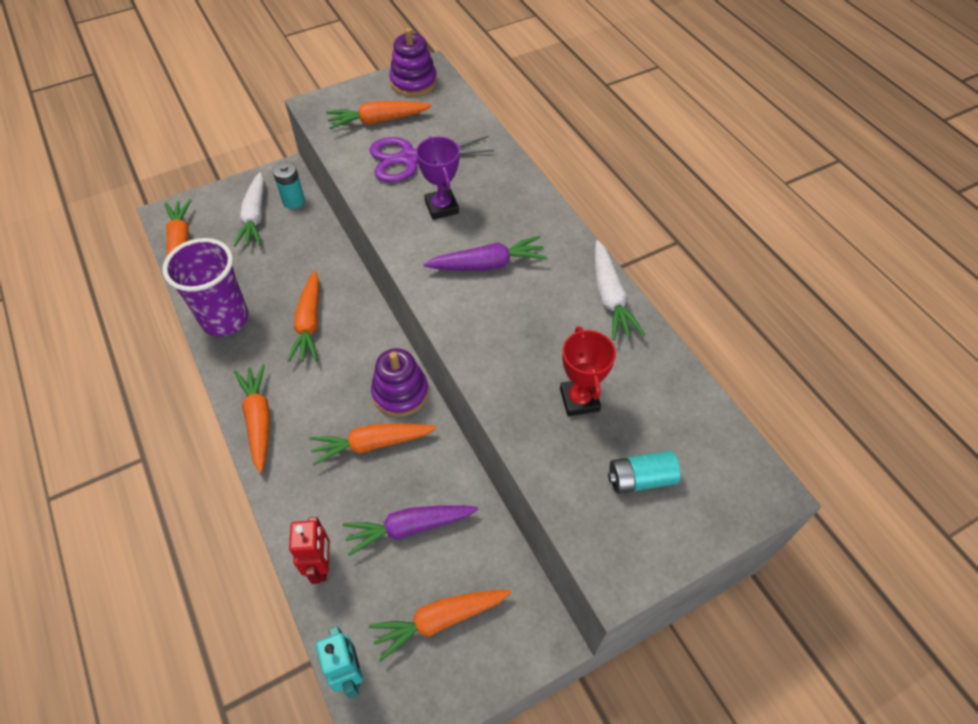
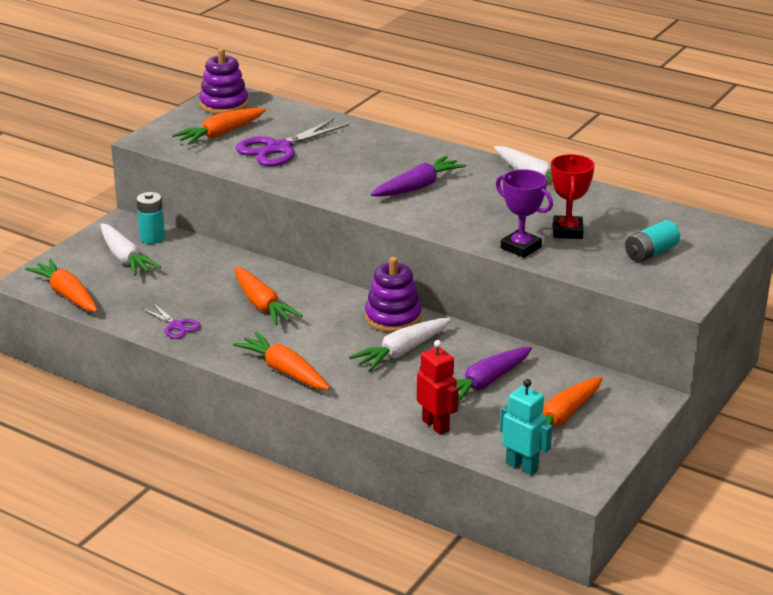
camera: 30 degrees left, 25 degrees down
purple cup [162,238,248,336] -> purple scissors [142,303,201,339]
orange carrot [310,423,436,466] -> white carrot [349,318,451,371]
purple trophy [416,136,460,220] -> purple trophy moved to [496,169,553,258]
red trophy [560,326,616,416] -> red trophy turned 45 degrees clockwise [551,154,595,239]

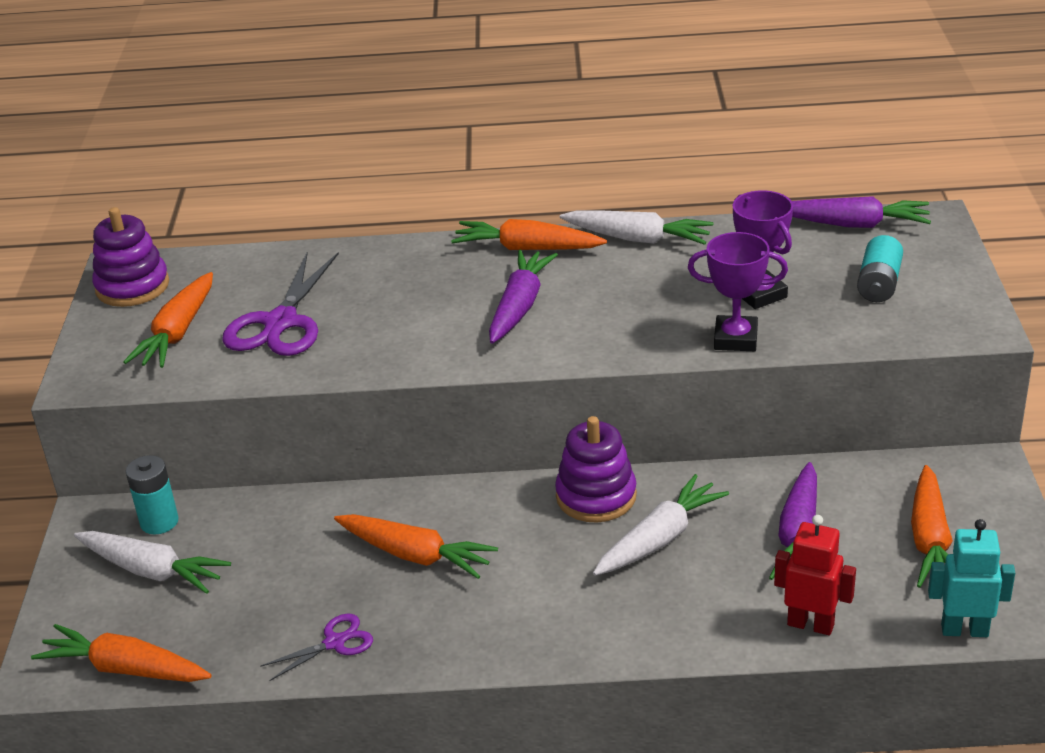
camera: 30 degrees left, 5 degrees up
purple scissors [142,303,201,339] -> purple scissors turned 45 degrees counterclockwise [260,613,373,681]
orange carrot [233,332,330,390] -> orange carrot moved to [451,219,607,250]
white carrot [349,318,451,371] -> white carrot turned 150 degrees counterclockwise [593,474,729,576]
red trophy [551,154,595,239] -> purple trophy [733,190,793,309]
none -> purple carrot [792,196,931,228]

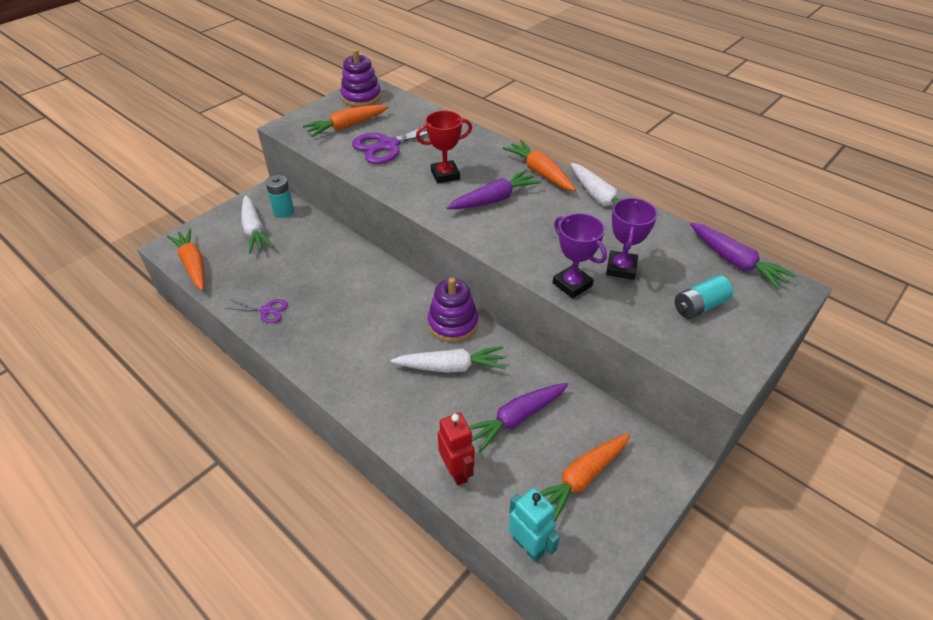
camera: 40 degrees right, 10 degrees up
orange carrot [334,514,498,579] -> none
none -> red trophy [416,110,472,184]

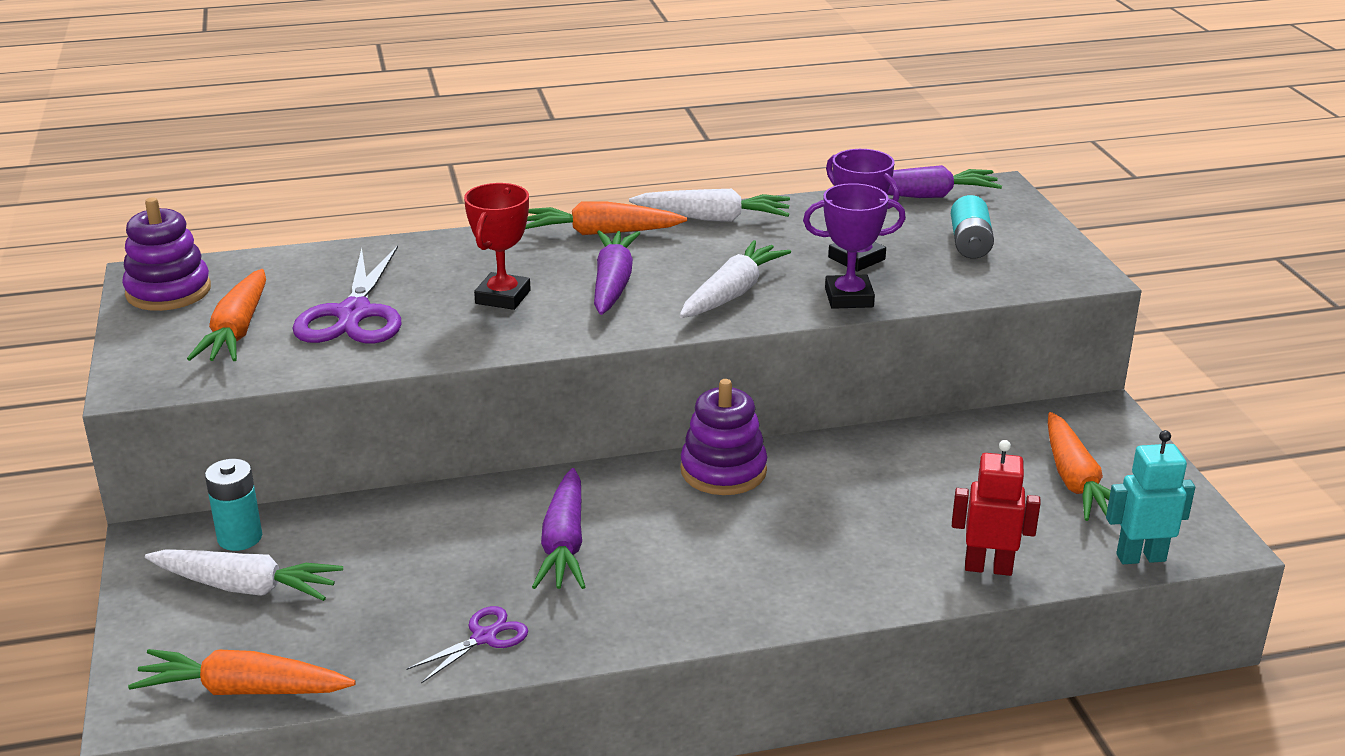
camera: 55 degrees left, 15 degrees down
white carrot [391,346,506,373] -> white carrot moved to [680,240,791,318]
purple carrot [469,383,568,453] -> purple carrot moved to [532,468,585,589]

